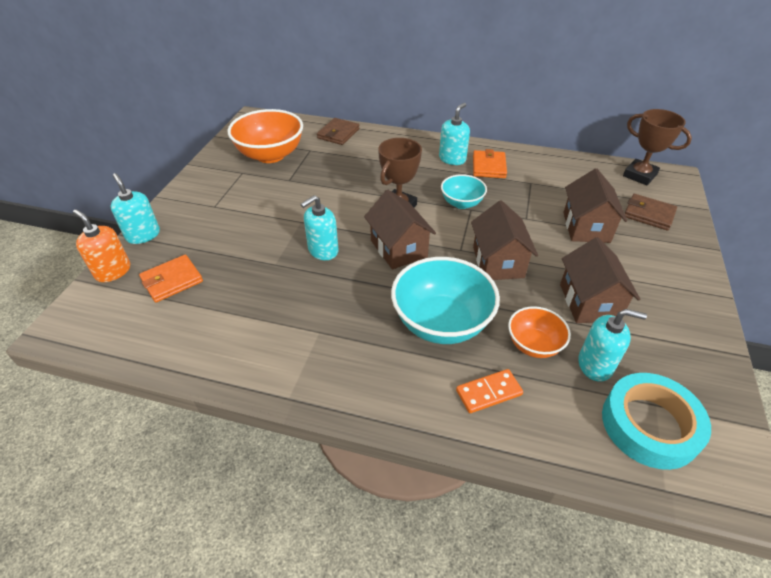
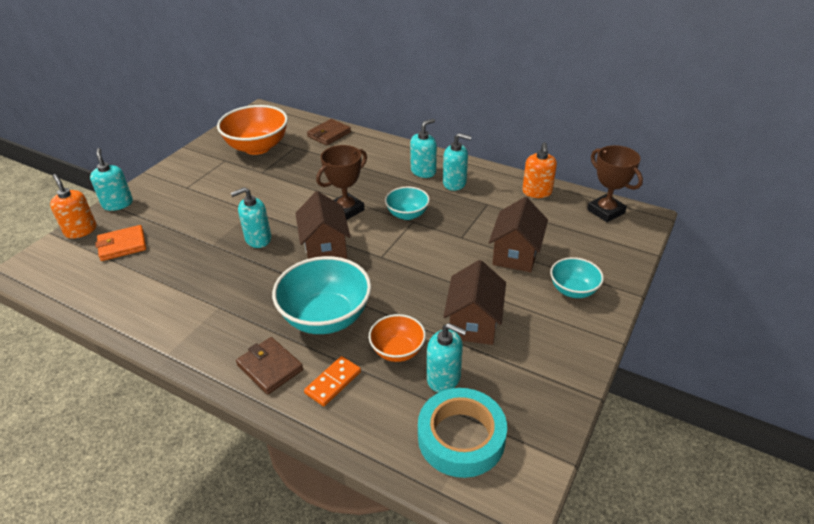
camera: 15 degrees right, 5 degrees down
orange domino [456,369,523,413] -> orange domino turned 45 degrees counterclockwise [304,356,361,406]
brown house [471,200,538,280] -> none
orange wallet [473,149,507,178] -> turquoise soap dispenser [443,133,472,191]
brown wallet [624,194,677,231] -> brown wallet moved to [236,337,303,395]
none -> orange soap dispenser [522,142,557,198]
none -> turquoise bowl [550,257,604,298]

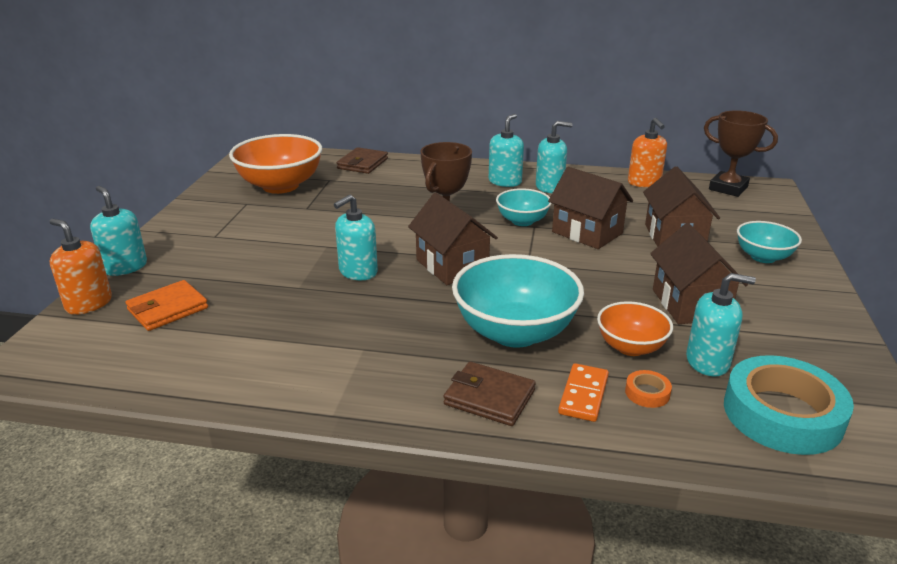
camera: 20 degrees left, 10 degrees down
none -> brown house [548,167,633,249]
none -> orange tape [625,370,672,408]

